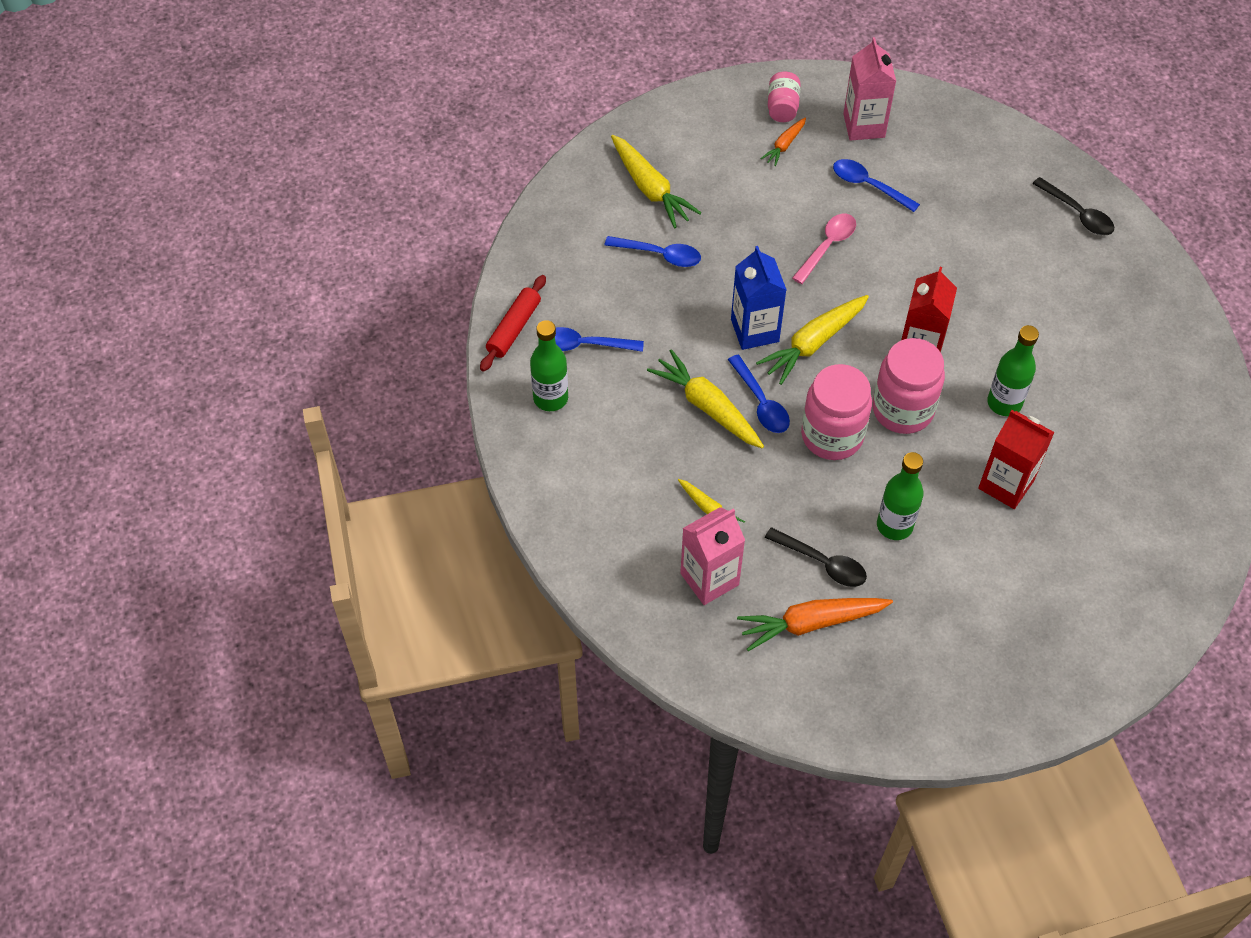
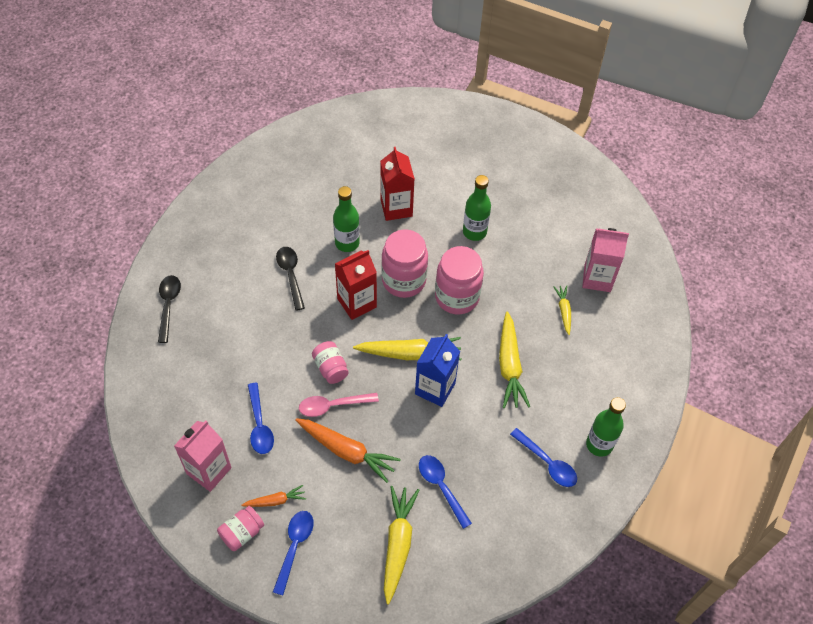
camera: 140 degrees left, 0 degrees up
red rolling pin [480,275,546,372] -> none
blue spoon [728,355,790,433] -> blue spoon moved to [273,511,314,595]
orange carrot [737,598,893,651] -> orange carrot moved to [295,418,401,483]
black spoon [765,527,867,587] -> black spoon moved to [276,247,305,311]
none -> pink jar [312,341,349,384]

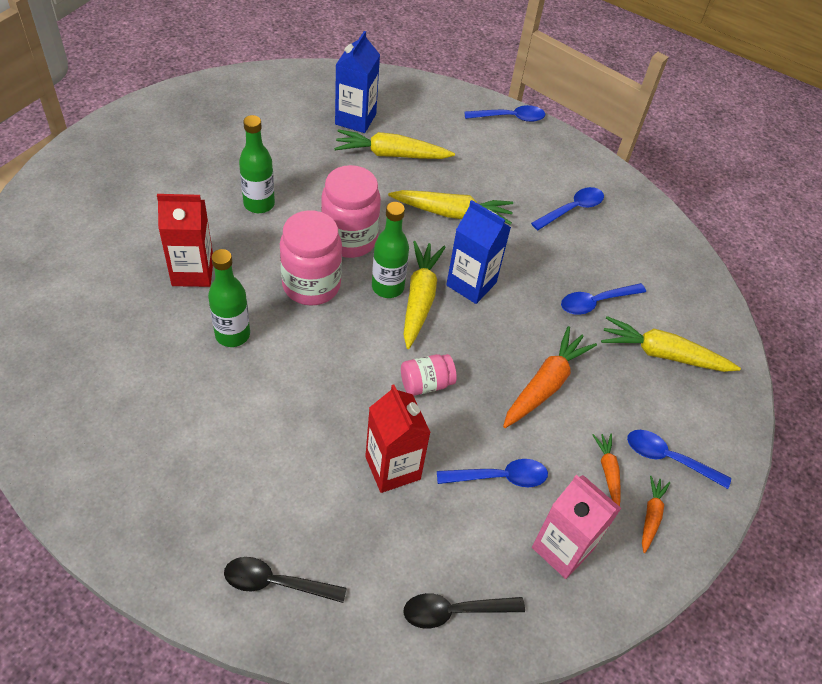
camera: 85 degrees left, 5 degrees down
pink jar [217,506,264,551] -> orange carrot [642,476,670,553]
black spoon [276,247,305,311] -> black spoon moved to [403,593,525,629]
pink spoon [299,393,379,417] -> none
red carton [335,250,377,320] -> red carton moved to [365,385,431,493]
yellow carrot [554,285,571,335] -> yellow carrot [334,129,455,159], size x1.84
pink carton [582,228,629,292] -> blue carton [335,31,380,133]
green bottle [586,397,626,457] -> green bottle moved to [372,202,409,298]
none -> blue spoon [464,105,545,122]

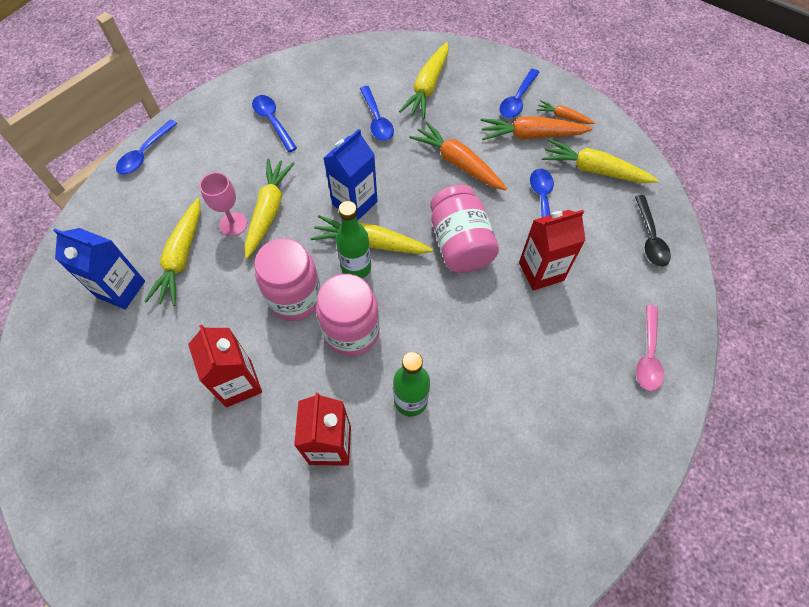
camera: 80 degrees left, 10 degrees up
black spoon [224,557,347,603] -> pink spoon [636,305,664,391]
green bottle [239,115,275,213] -> red carton [188,324,262,408]
pink jar [401,354,457,396] -> pink jar [430,185,499,273], size x1.79
blue spoon [464,105,545,122] -> blue spoon turned 150 degrees counterclockwise [116,120,177,175]
pink carton [532,475,621,579] -> yellow carrot [542,139,658,183]
orange carrot [593,434,621,507] -> orange carrot [480,116,593,140], size x1.84
none -> pink goblet [200,172,247,236]

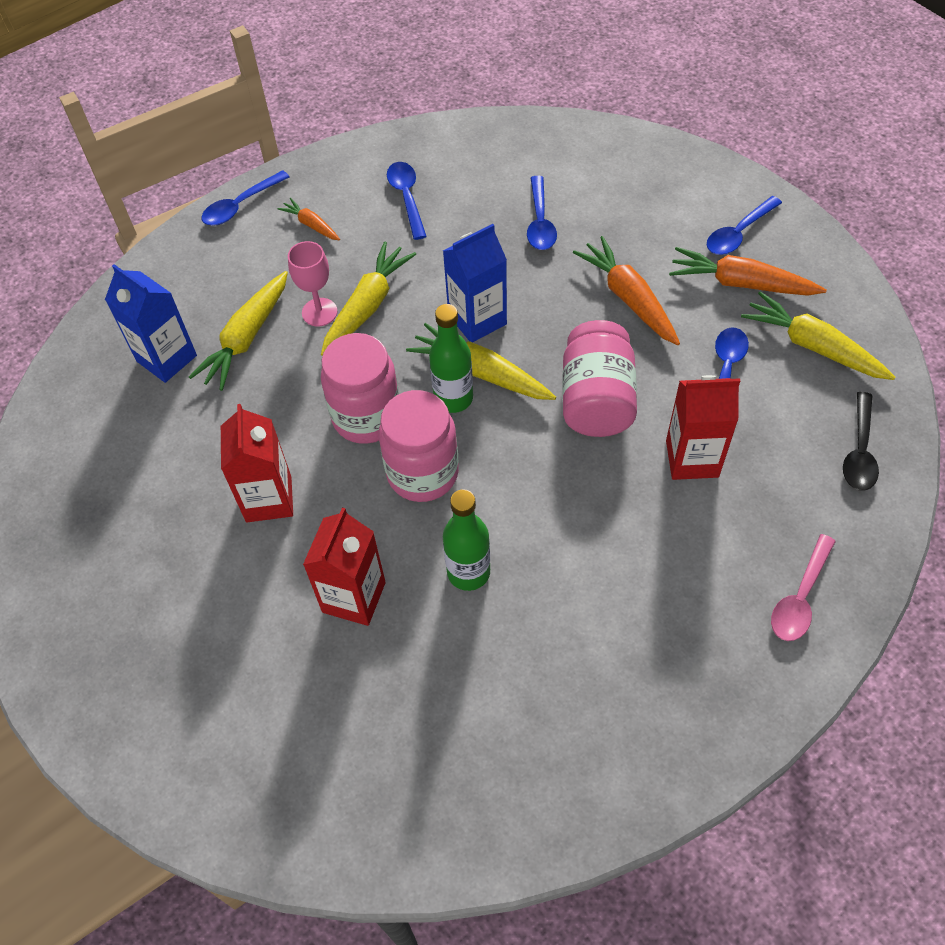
camera: 20 degrees right, 5 degrees down
yellow carrot [399,42,449,119] -> none
orange carrot [536,100,595,124] -> orange carrot moved to [277,198,340,240]

